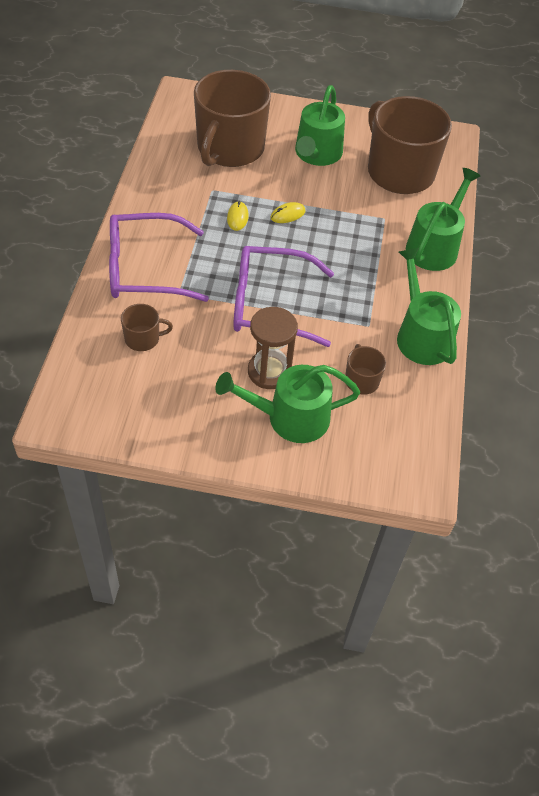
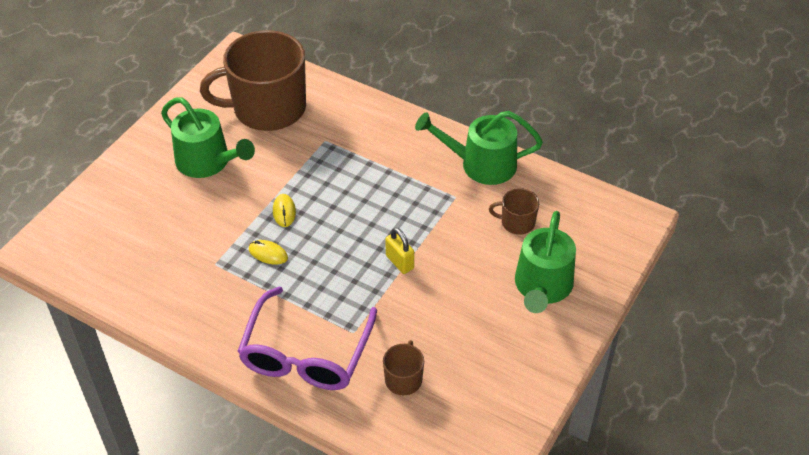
camera: 65 degrees left, 5 degrees down
brown mug [194,70,271,167] -> none
purple glasses [233,246,334,347] -> yellow padlock [385,227,414,274]
brown hourglass [248,307,298,389] -> none
green watering can [406,168,480,271] -> none

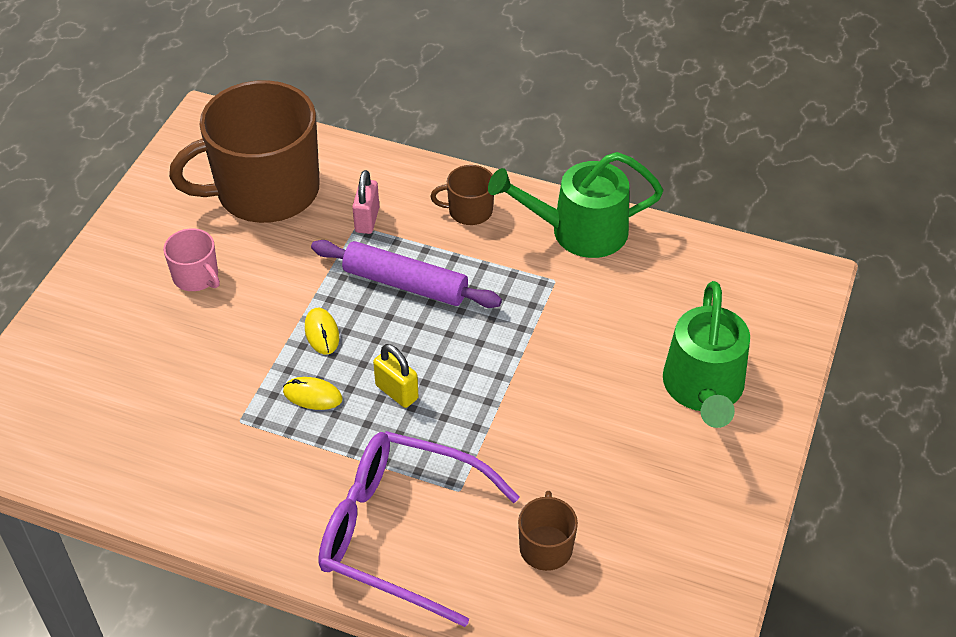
camera: 10 degrees left, 0 degrees up
green watering can [161,98,255,178] -> pink mug [163,228,220,291]
purple glasses [237,287,377,390] -> purple glasses turned 105 degrees clockwise [319,431,520,627]
yellow padlock [385,227,414,274] -> yellow padlock moved to [373,344,419,408]
brown mug [489,188,539,235] -> brown mug moved to [430,165,494,225]
none -> purple rolling pin [311,240,502,308]
none -> pink padlock [352,170,379,234]

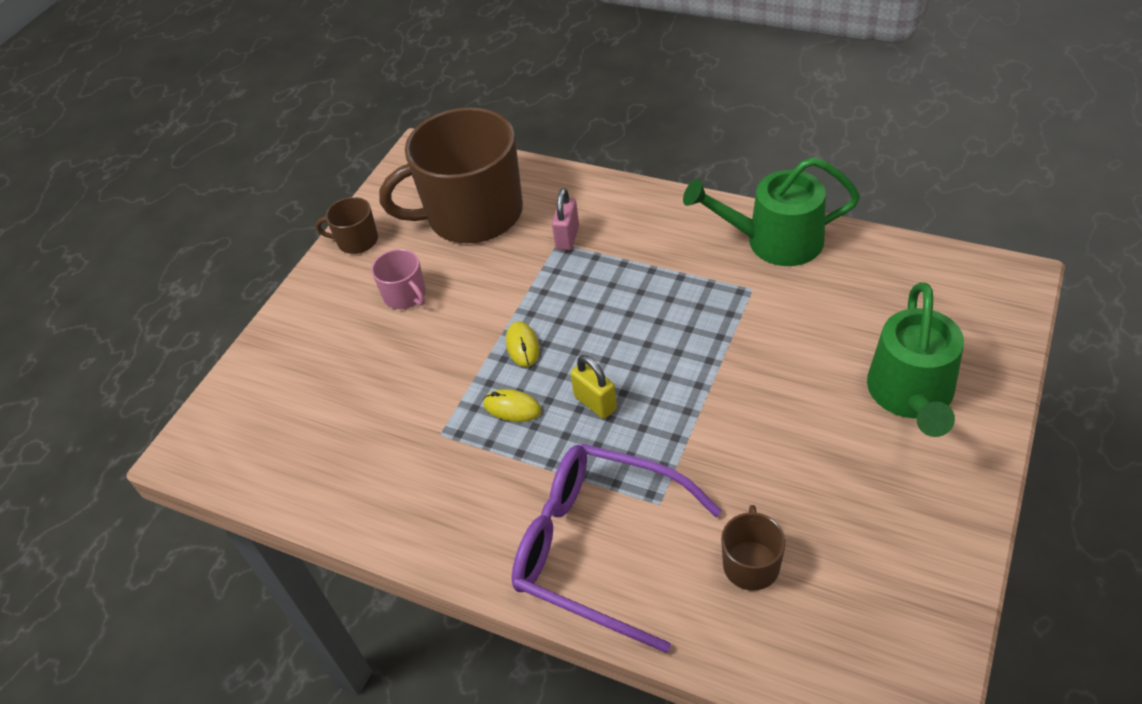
camera: 10 degrees right, 0 degrees up
purple rolling pin [311,240,502,308] -> none
brown mug [430,165,494,225] -> brown mug moved to [316,197,378,254]

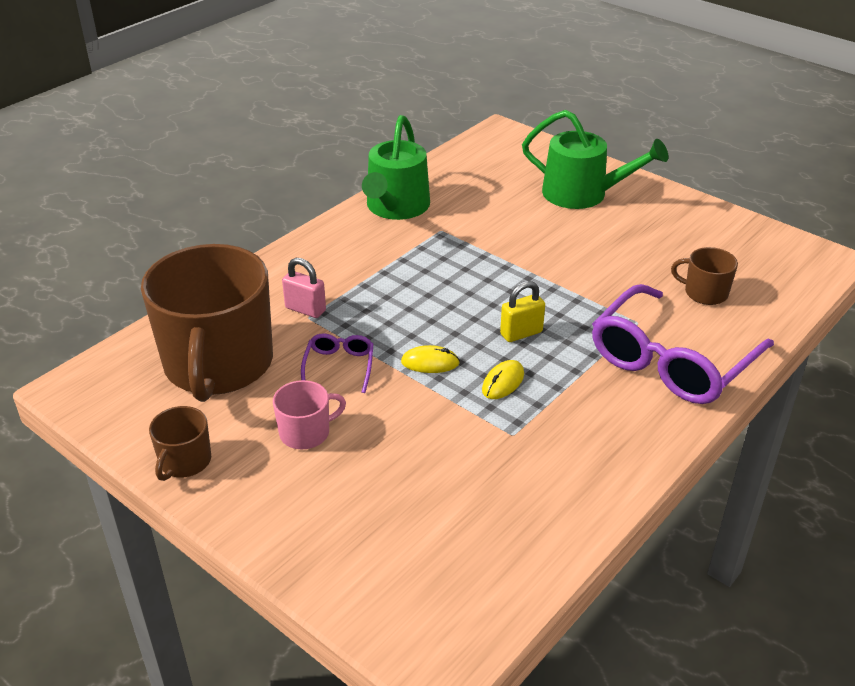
camera: 80 degrees left, 10 degrees down
none -> purple glasses [301,333,374,393]

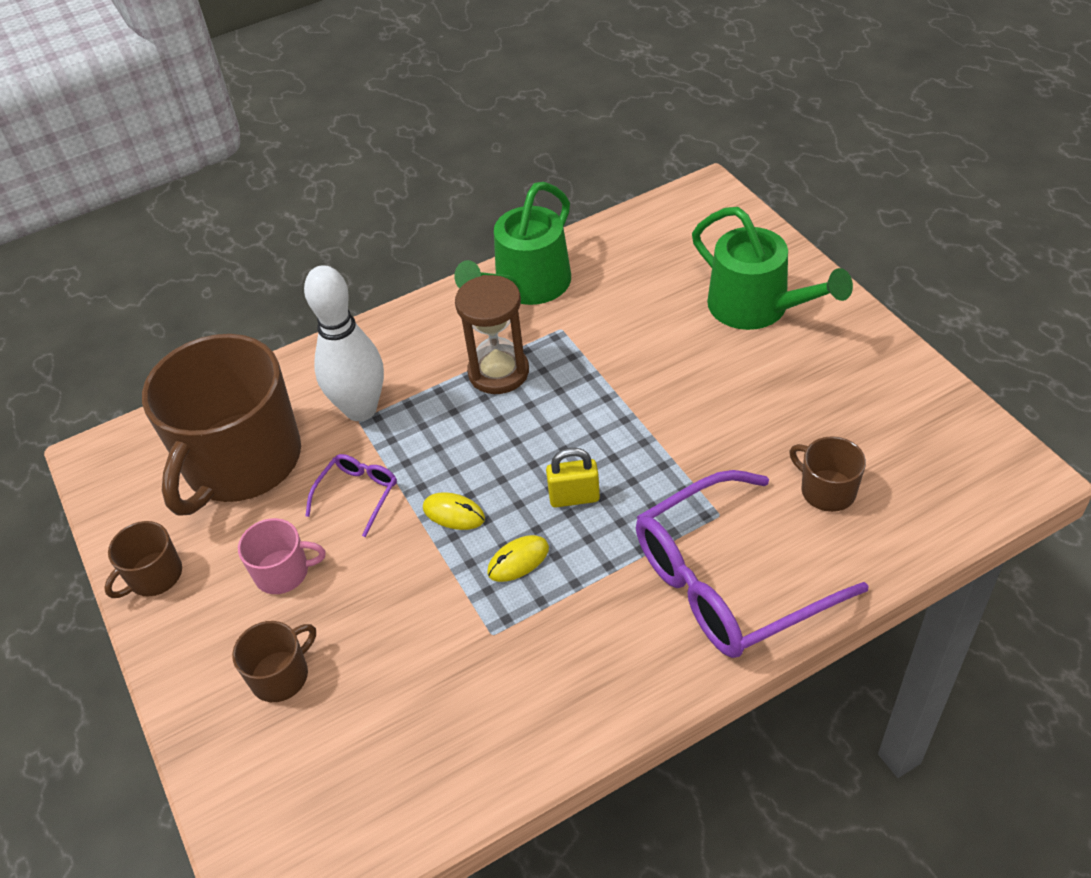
camera: 25 degrees right, 10 degrees up
pink padlock [282,258,326,318] -> white bowling pin [304,265,384,421]
none -> brown mug [232,621,316,702]
none -> brown hourglass [455,275,529,394]

